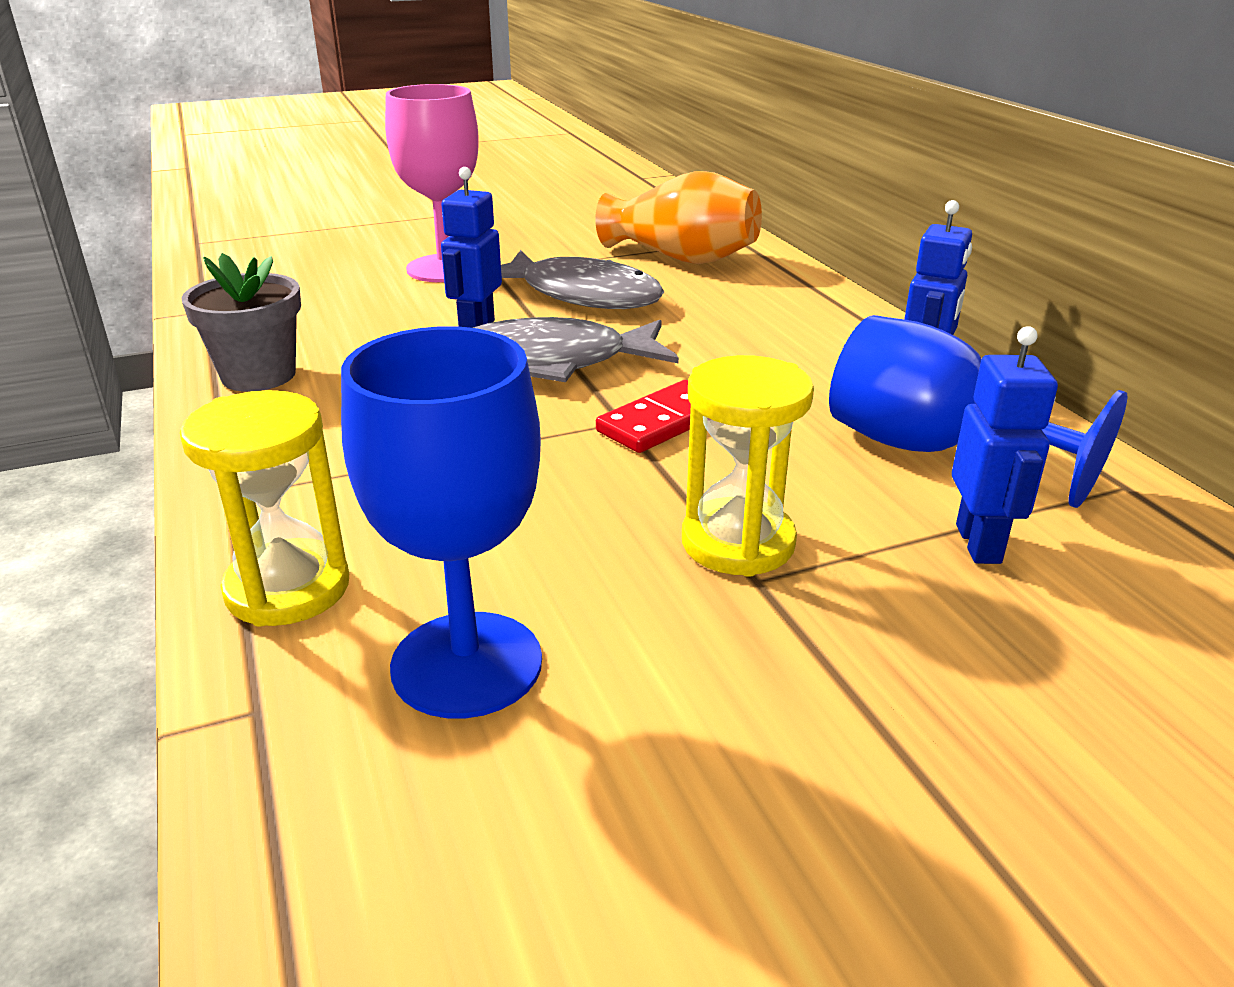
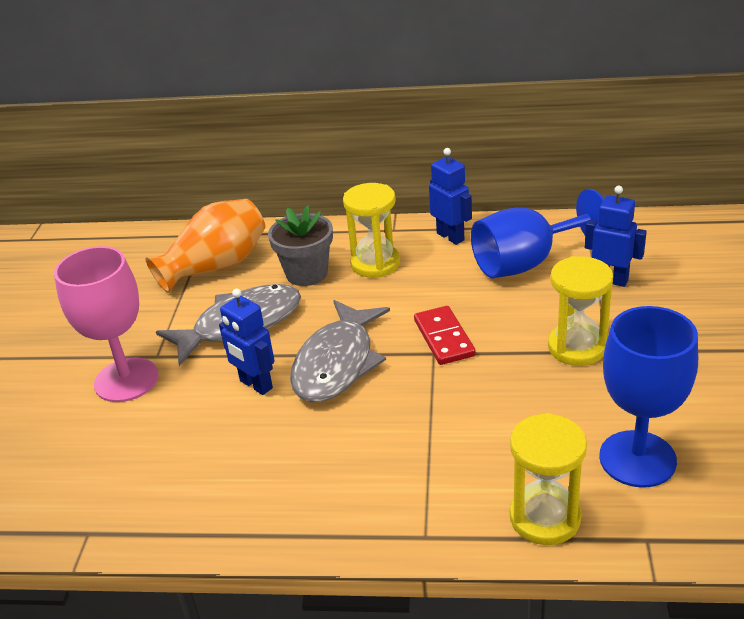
camera: 60 degrees left, 5 degrees up
grey flower pot [181,253,301,392] -> grey flower pot moved to [268,205,333,286]
none -> yellow hourglass [343,183,400,278]

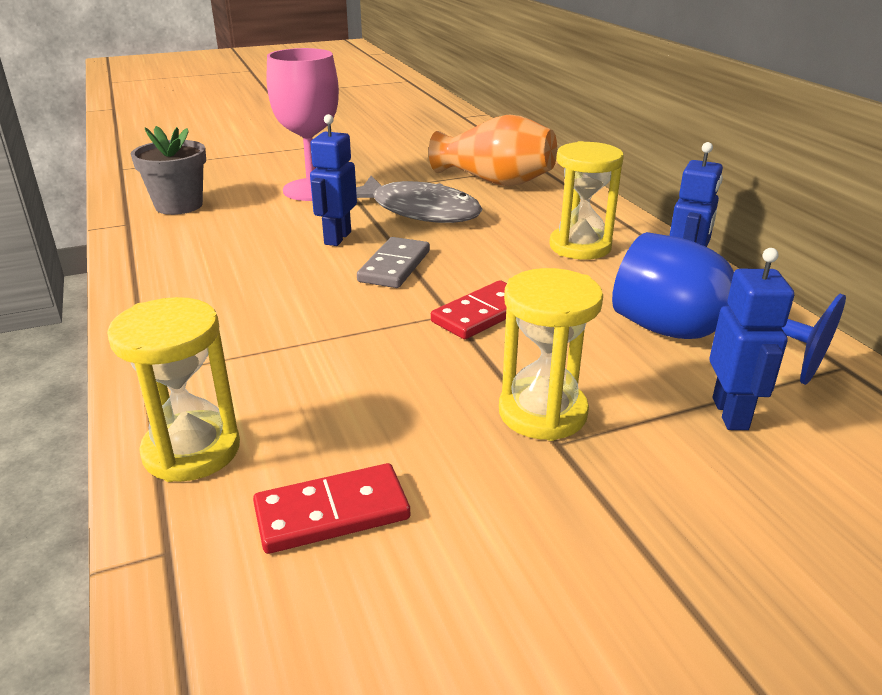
camera: 60 degrees right, 5 degrees down
grey flower pot [268,205,333,286] -> grey flower pot moved to [131,126,206,215]
grey fish [290,300,390,402] -> grey domino [357,237,430,288]
blue goblet [599,306,698,488] -> red domino [253,463,410,554]

